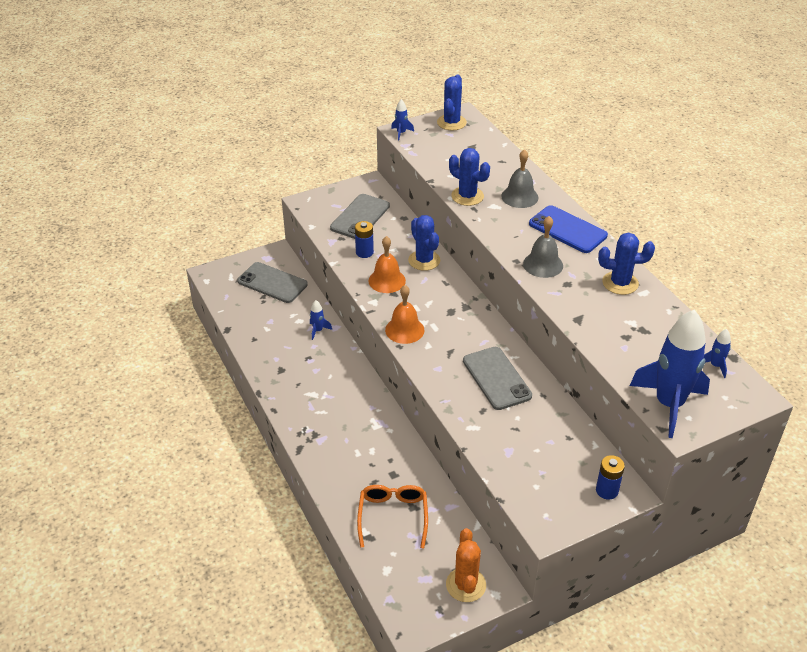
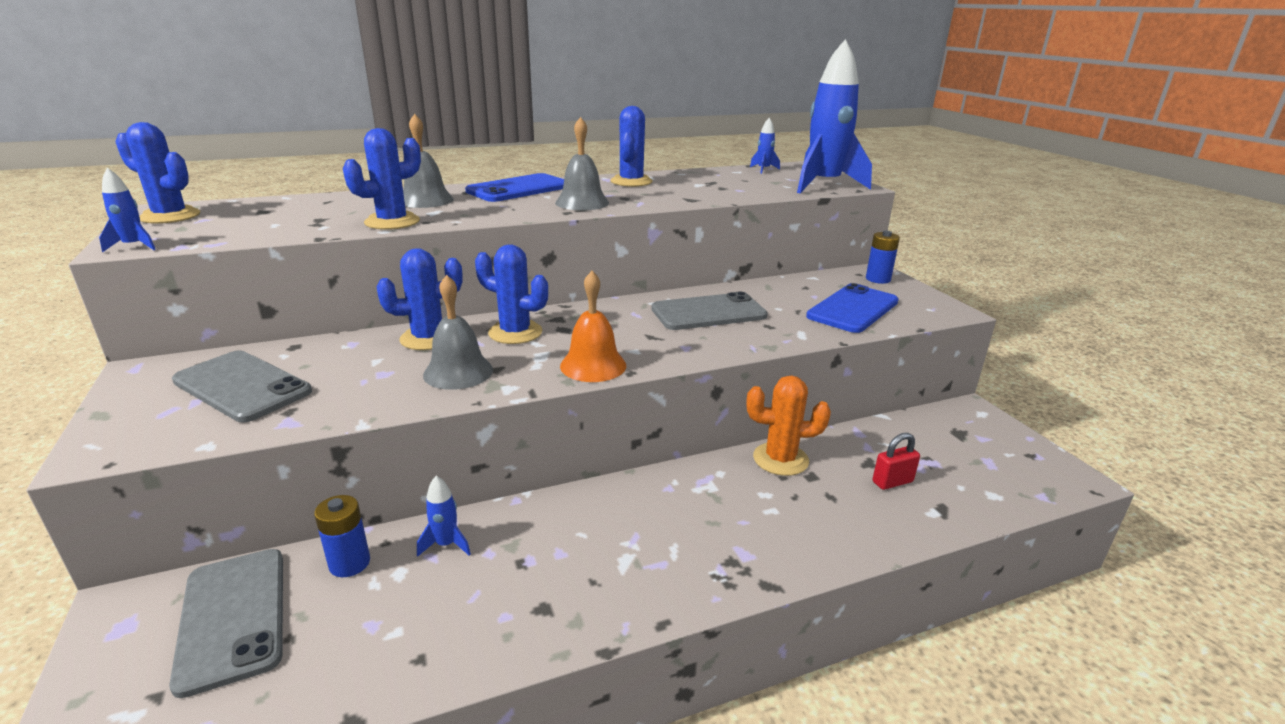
camera: 85 degrees left, 15 degrees down
grey phone [238,262,308,303] -> grey phone turned 60 degrees counterclockwise [169,549,283,698]
blue battery [355,221,374,258] -> blue battery moved to [314,495,370,577]
orange glasses [357,485,428,548] -> red padlock [873,433,920,490]
orange bell [368,236,406,293] -> grey bell [423,275,493,390]
orange cactus [446,528,486,602] -> orange cactus moved to [747,375,831,476]
none -> blue cactus [475,245,548,344]
none -> blue phone [806,283,899,333]

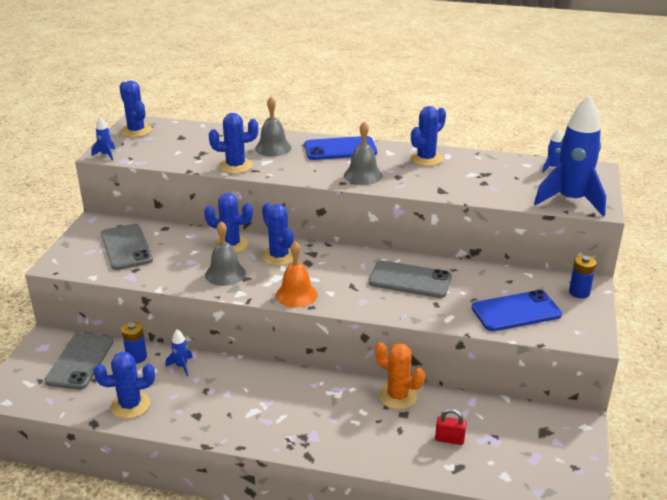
camera: 35 degrees right, 5 degrees up
none -> blue cactus [94,352,155,419]

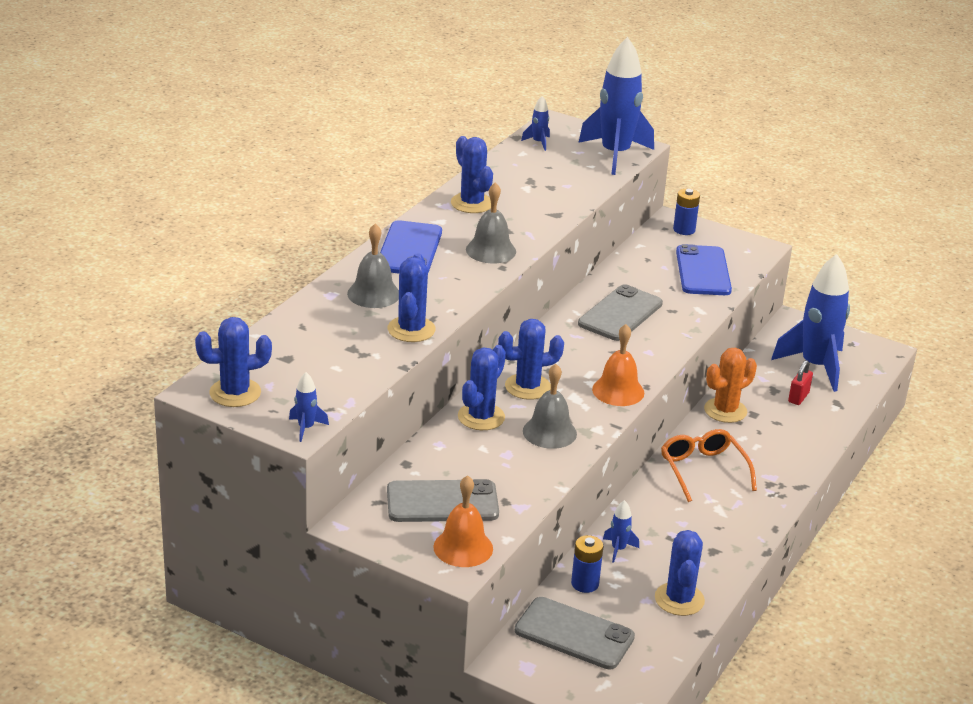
camera: 75 degrees left, 0 degrees up
none -> orange bell [433,475,493,567]
none -> orange glasses [661,429,757,502]
none -> blue rocket [771,254,850,392]

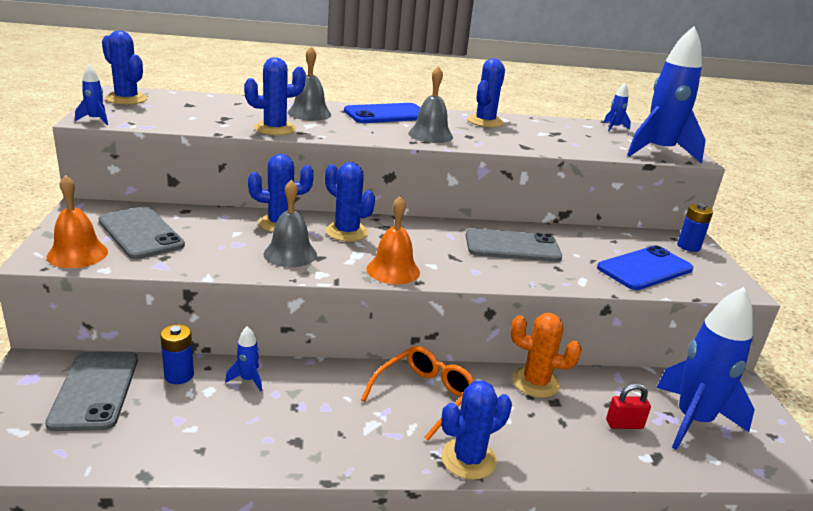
camera: 55 degrees right, 5 degrees down
blue cactus [655,530,705,616] -> blue cactus moved to [441,381,512,480]

